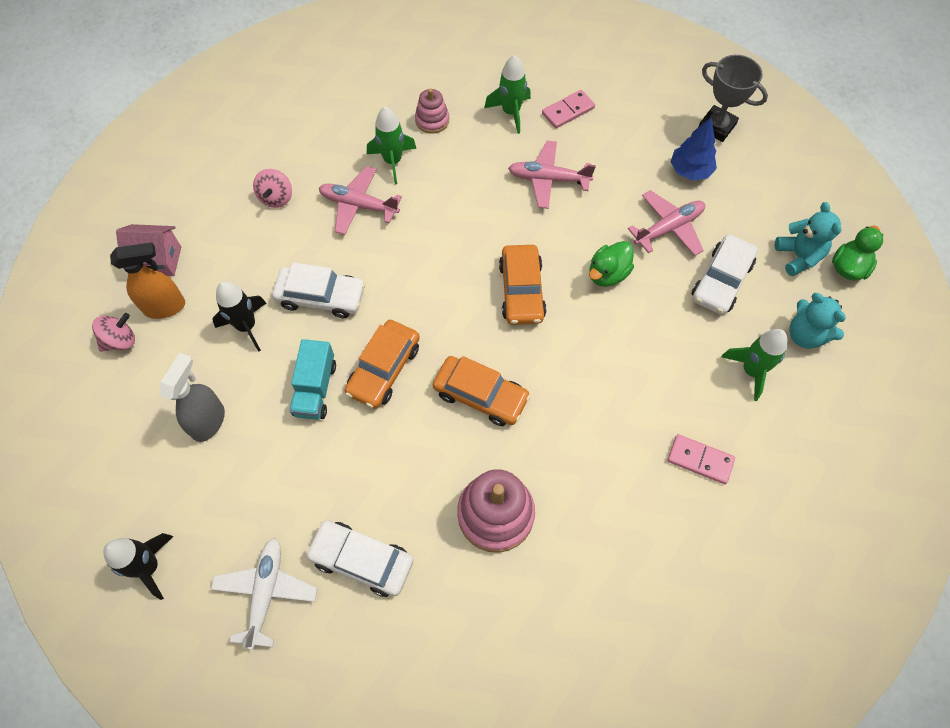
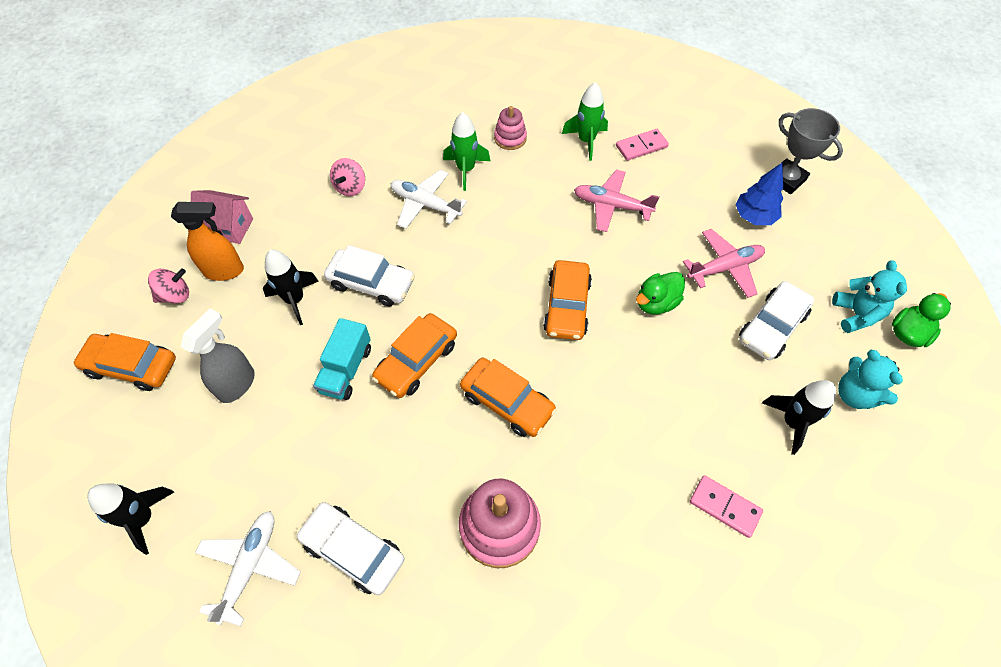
camera: 10 degrees right, 5 degrees down
pink plane [319,166,402,235] -> white plane [391,170,467,229]
green rocket [721,329,787,401] -> black rocket [762,380,836,455]
none -> orange car [73,333,176,391]

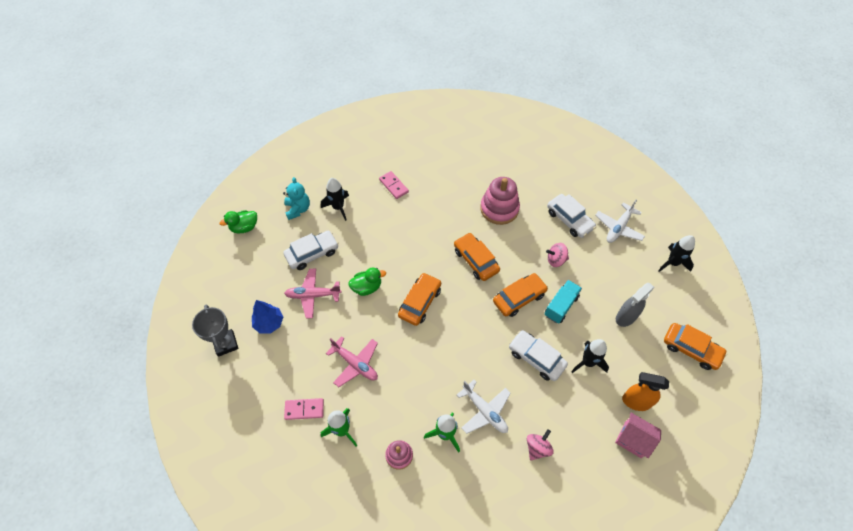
camera: 160 degrees left, 0 degrees up
pink spinning top [148,268,189,304] -> pink spinning top moved to [546,243,569,267]
turquoise teddy bear [832,260,907,333] -> none

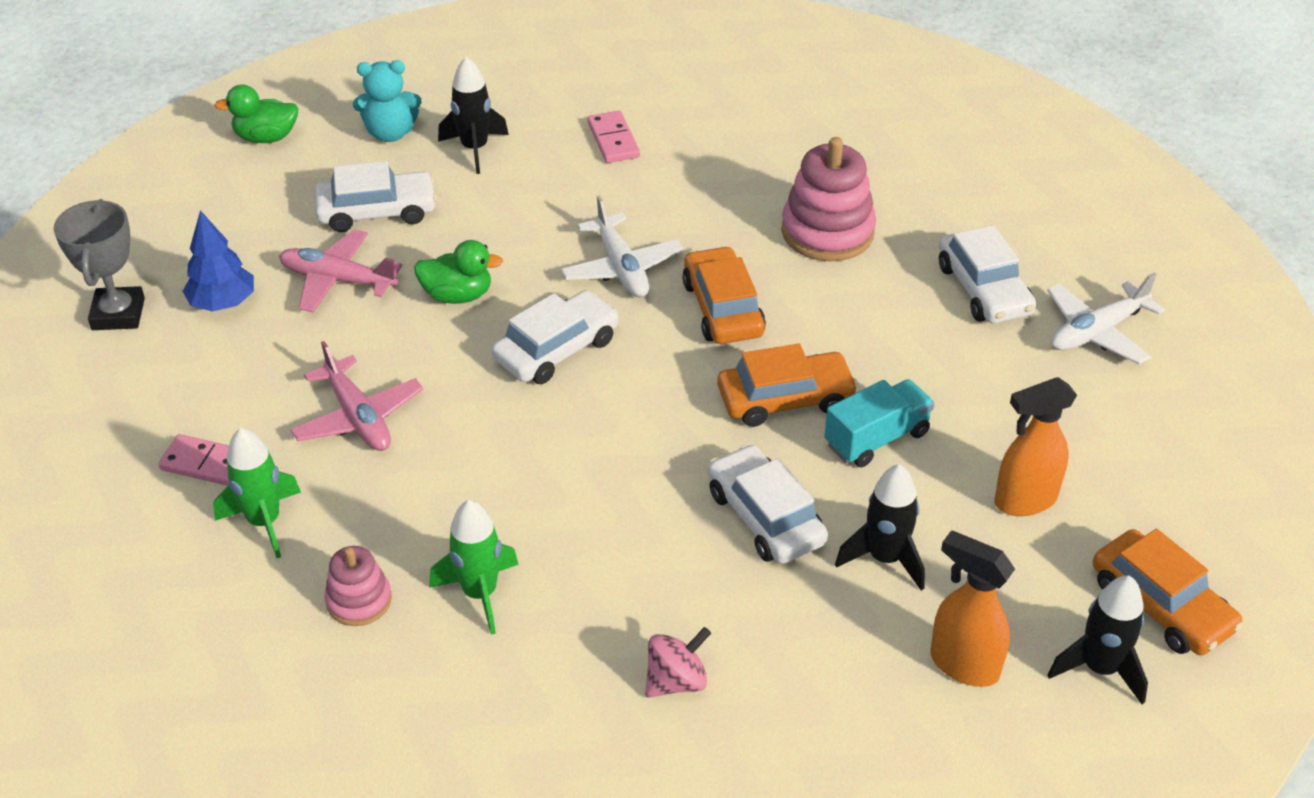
camera: 20 degrees right, 15 degrees down
turquoise teddy bear [283,177,310,220] -> turquoise teddy bear turned 75 degrees clockwise [353,60,422,142]
orange car [398,273,441,326] -> white car [492,290,619,384]
white plane [457,380,511,434] -> white plane moved to [561,196,683,298]
pink spinning top [546,243,569,267] -> none
pink house [615,413,661,458] -> none
grey spray bottle [616,283,655,327] -> orange spray bottle [995,377,1077,516]
black rocket [658,235,695,272] -> black rocket moved to [1047,576,1148,705]

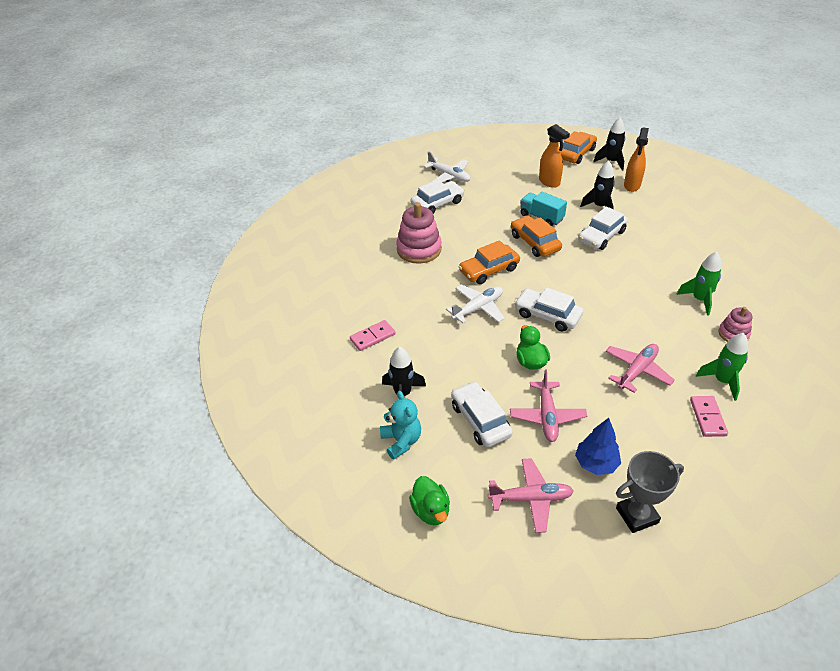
camera: 105 degrees left, 0 degrees up
pink spinning top [645,627,711,698] -> none
none -> pink plane [488,458,574,533]

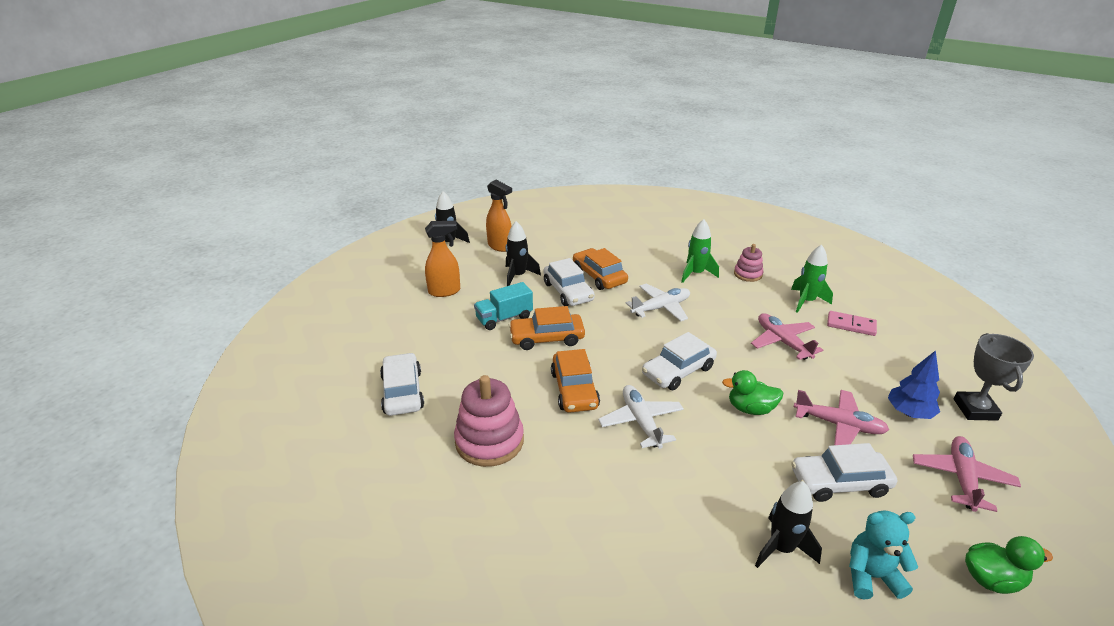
camera: 70 degrees left, 10 degrees down
pink domino [350,320,396,351] -> none
white plane [423,151,470,182] -> white plane moved to [626,283,690,321]
orange car [560,131,597,164] -> orange car moved to [573,248,628,290]

